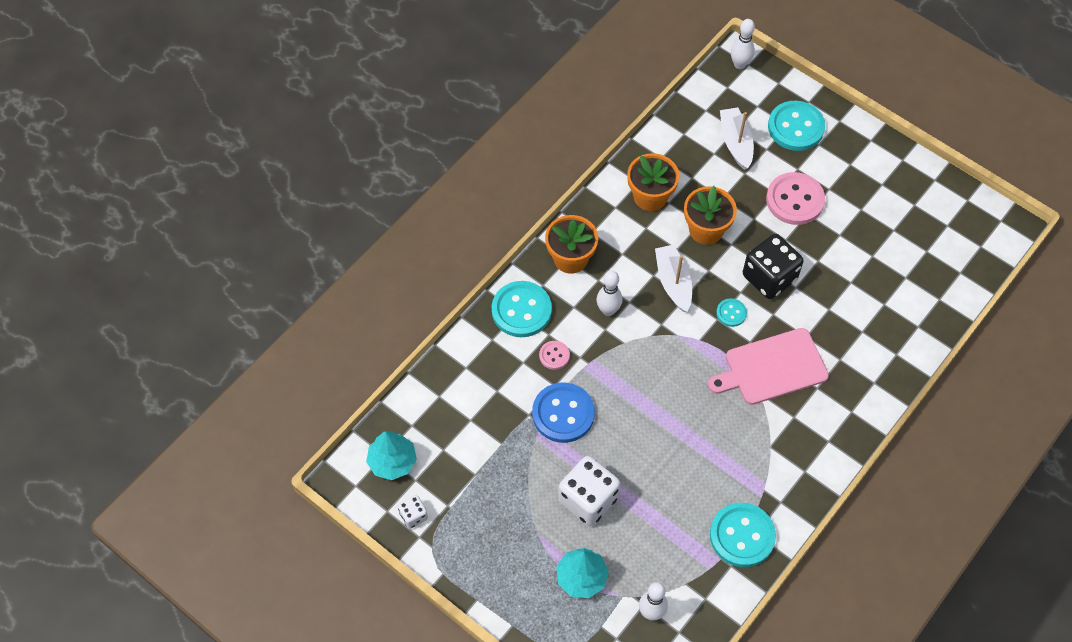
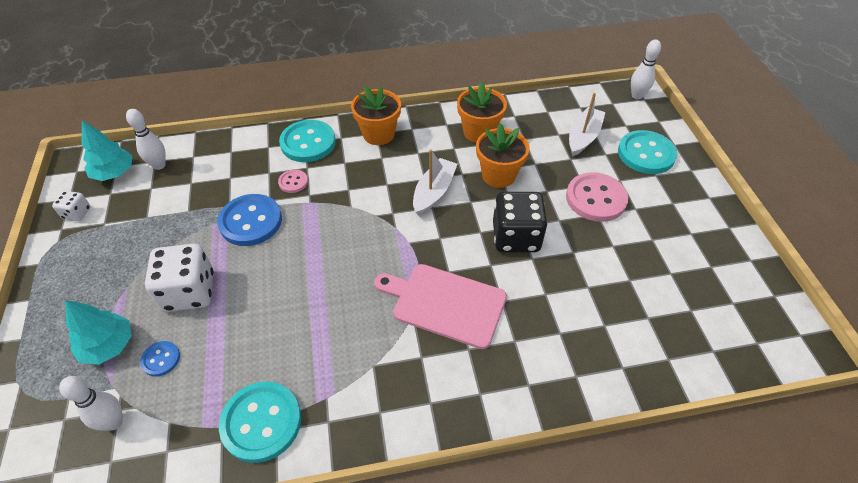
camera: 40 degrees right, 10 degrees down
white bowling pin [596,271,622,316] -> white bowling pin moved to [126,109,166,170]
turquoise button [716,298,747,327] -> none
none -> blue button [140,341,180,377]

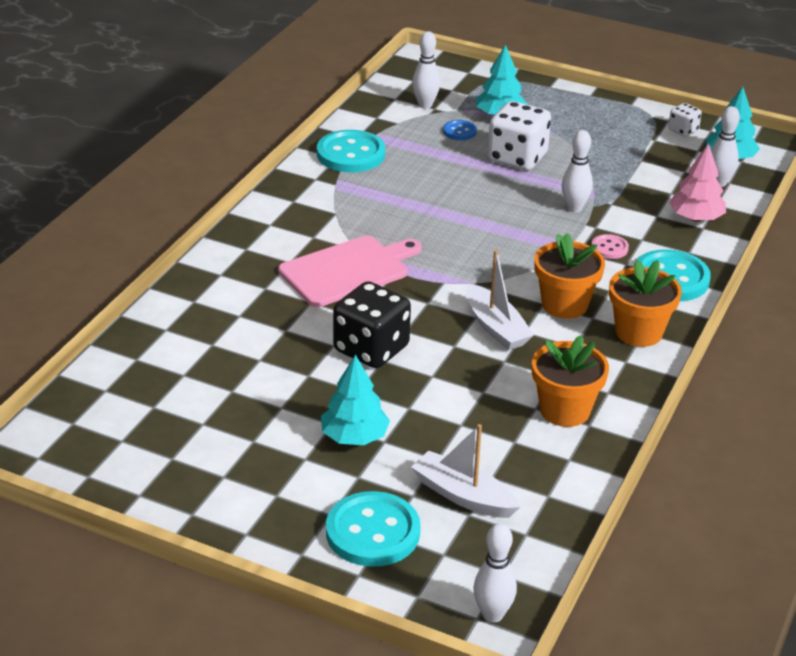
camera: 125 degrees right, 15 degrees down
blue button [217,194,282,246] -> white bowling pin [562,130,593,212]
orange flower pot [476,123,530,188] -> orange flower pot moved to [534,233,605,319]
pink button [566,172,628,222] -> turquoise tree [321,355,390,445]
white boat [569,93,606,156] -> white boat turned 150 degrees clockwise [411,424,520,518]
none -> pink tree [669,143,726,222]

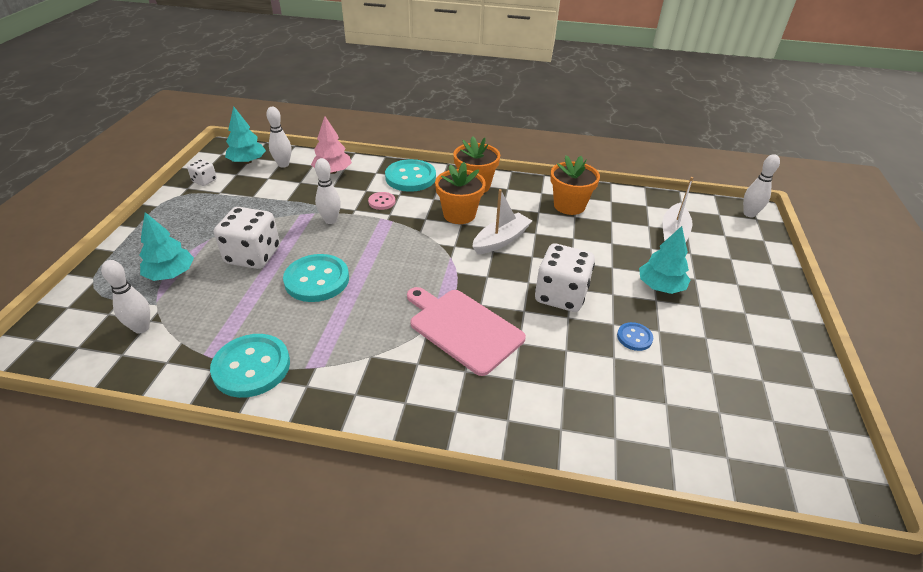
camera: 105 degrees left, 5 degrees up
turquoise button [326,491,420,567] -> turquoise button moved to [283,254,349,302]
black dice [333,281,411,368] -> white dice [535,244,595,312]
blue button [443,120,477,140] -> blue button moved to [617,322,653,351]

